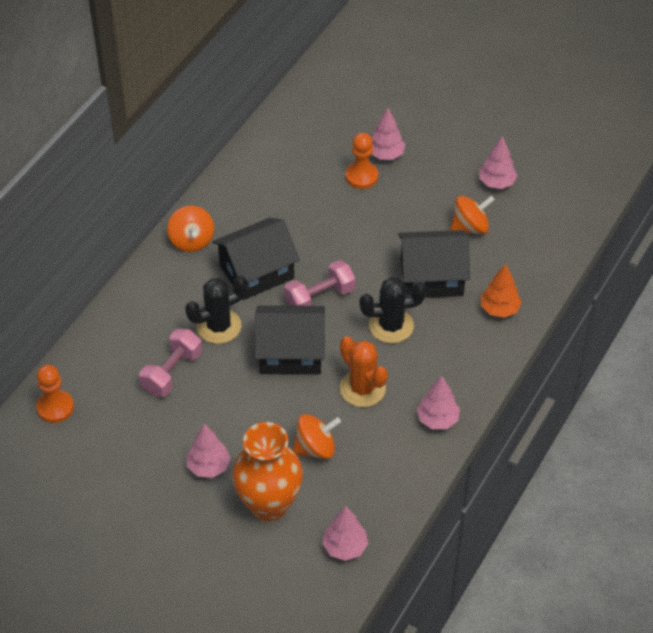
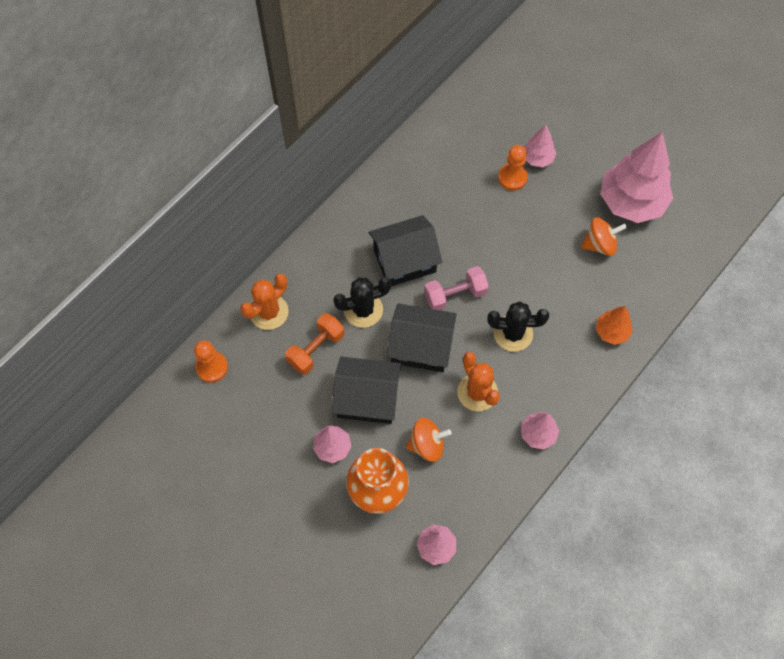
camera: 10 degrees right, 15 degrees up
pink dumbbell [139,329,202,397] -> orange dumbbell [285,313,344,375]
orange spinning top [167,205,214,252] -> none
black house [398,230,470,298] -> black house moved to [332,357,401,424]
pink tree [479,136,518,189] -> pink tree [600,132,673,223], size x2.06
none -> orange cactus [240,274,289,330]

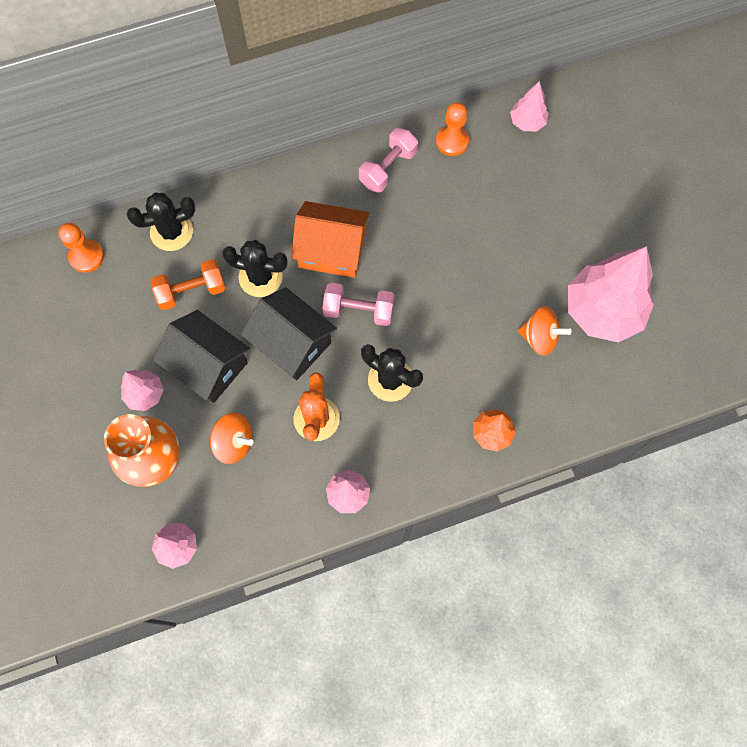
camera: 30 degrees right, 5 degrees up
orange cactus [240,274,289,330] -> black cactus [126,193,196,251]
black house [369,215,442,286] -> orange house [291,201,369,278]
orange pawn [498,145,528,191] -> orange pawn moved to [436,102,469,156]
pink tree [523,125,556,167] -> pink tree moved to [510,81,549,131]
none -> pink dumbbell [359,128,418,193]

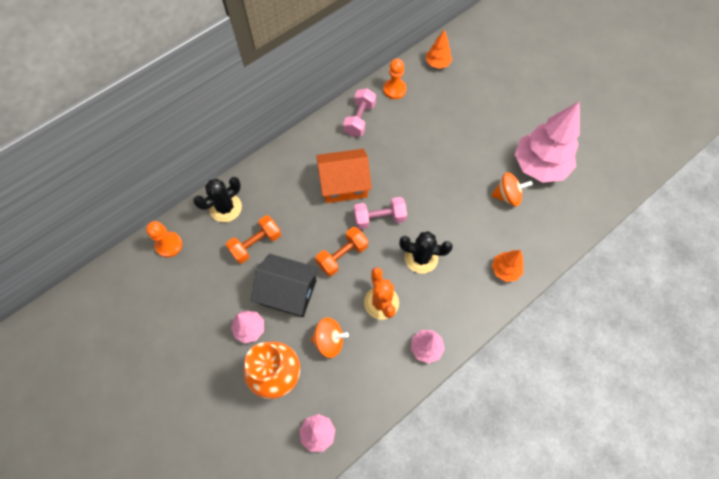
camera: 20 degrees left, 5 degrees down
black cactus [222,240,288,297] -> none
black house [241,287,337,380] -> orange dumbbell [315,227,368,276]
pink tree [510,81,549,131] -> orange tree [426,29,452,69]

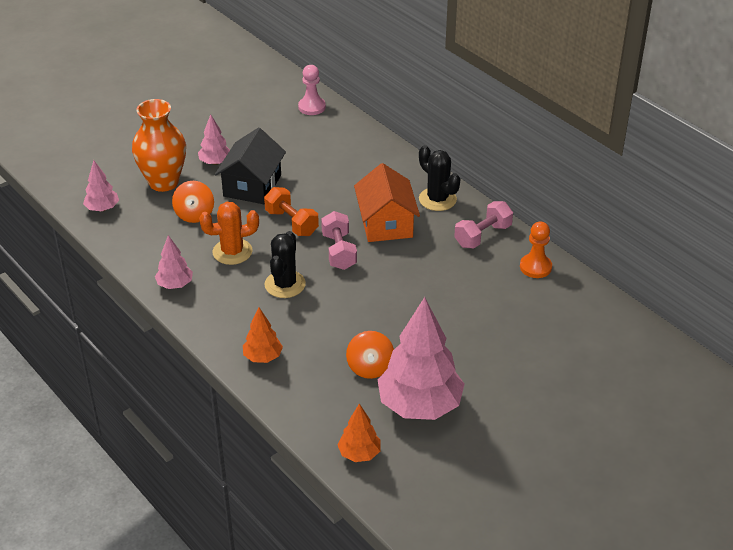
camera: 90 degrees right, 25 degrees down
orange pawn [146,221,182,258] -> pink pawn [298,65,326,115]
black cactus [193,177,242,222] -> black cactus moved to [419,145,460,211]
orange dumbbell [226,215,281,264] -> none
pink dumbbell [343,88,376,137] -> pink dumbbell turned 60 degrees counterclockwise [454,201,513,249]
orange tree [426,29,452,69] -> orange tree moved to [337,404,381,462]

